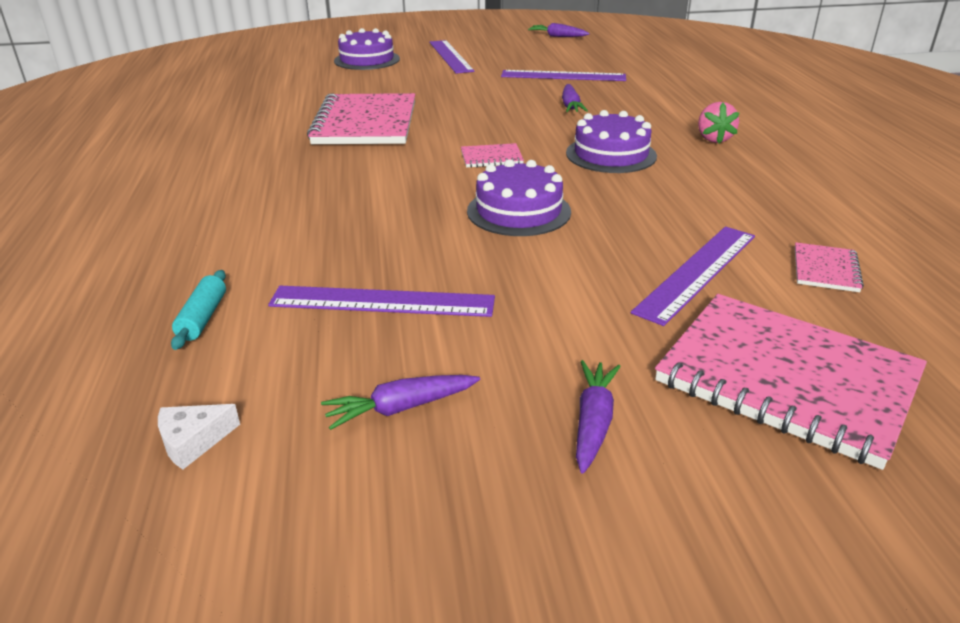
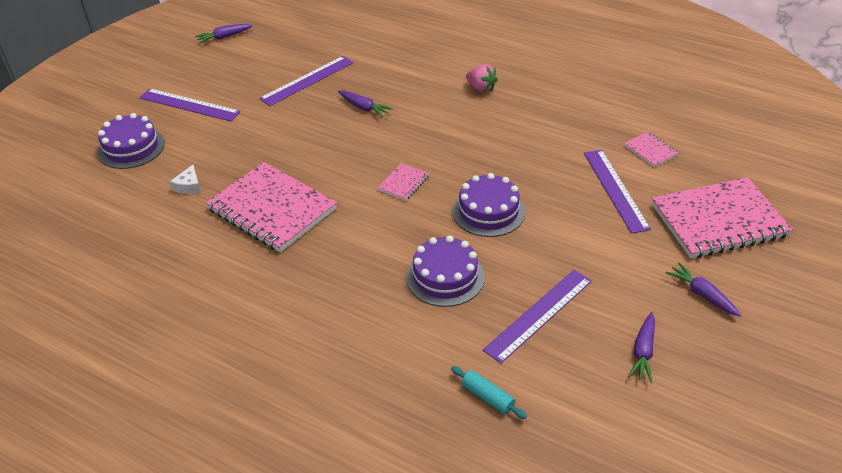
camera: 50 degrees left, 10 degrees up
white cheese [158,404,240,470] -> white cheese moved to [170,165,201,194]
purple cake [566,110,657,173] -> purple cake moved to [406,235,485,307]

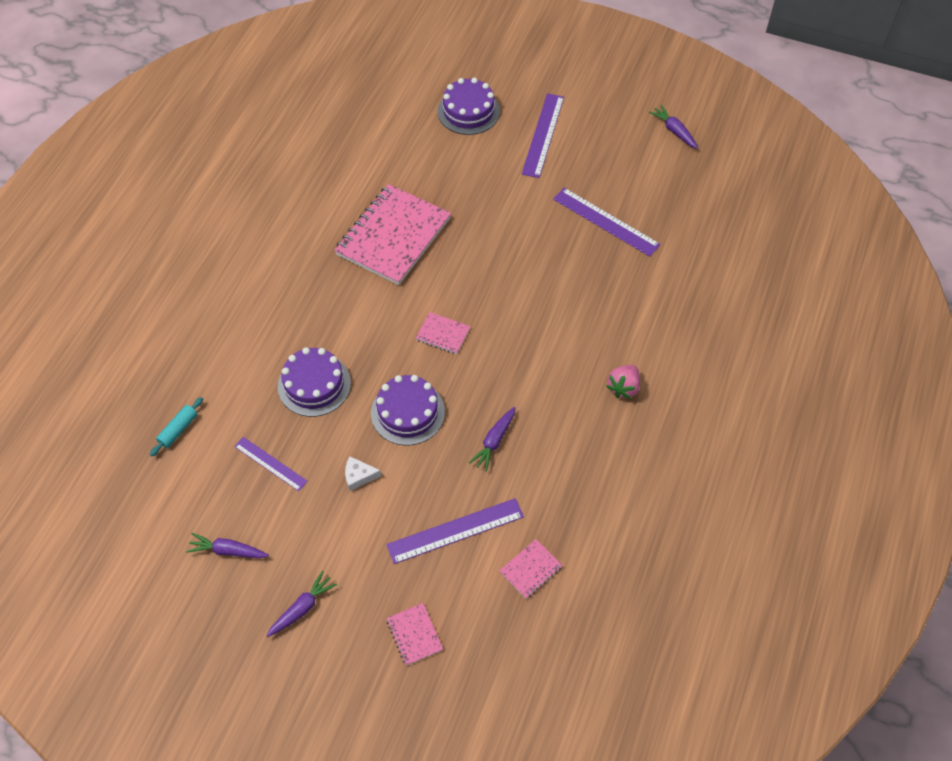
camera: 80 degrees right, 15 degrees up
white cheese [170,165,201,194] -> white cheese moved to [345,456,381,491]
purple carrot [338,90,393,117] -> purple carrot moved to [469,407,515,472]
purple ruler [483,270,592,363] -> purple ruler [234,437,308,491], size x0.63
pink notebook [652,177,793,258] -> pink notebook [386,603,443,666], size x0.43

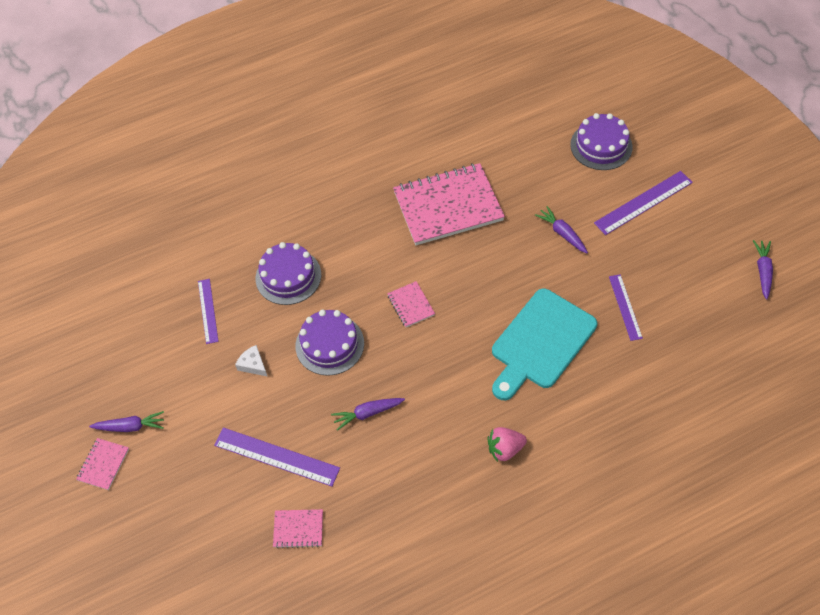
camera: 45 degrees right, 0 degrees up
turquoise rolling pin [150,397,203,456] -> none
purple carrot [186,533,269,558] -> purple carrot moved to [535,206,588,253]
pink notebook [386,603,443,666] -> pink notebook moved to [76,438,129,490]
purple ruler [553,188,661,257] -> purple ruler [609,274,643,341], size x0.63
none -> turquoise cutting board [492,288,597,400]

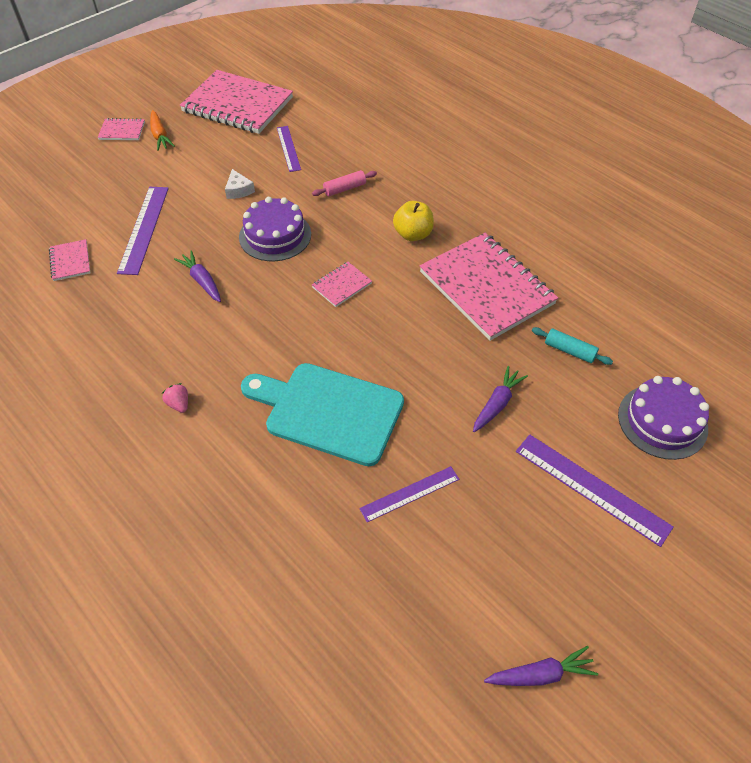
camera: 70 degrees right, 5 degrees down
purple carrot [89,411,164,432] -> orange carrot [150,110,175,151]
purple ruler [198,279,219,344] -> purple ruler turned 75 degrees counterclockwise [277,126,301,172]
white cheese [235,345,268,377] -> white cheese turned 135 degrees clockwise [225,169,255,199]
purple cake [256,242,321,305] -> pink rolling pin [312,170,377,196]
pink strawberry [487,427,527,462] -> pink strawberry [162,383,188,413], size x0.65
none -> pink notebook [180,70,293,134]
none -> yellow apple [393,201,434,241]
none -> turquoise rolling pin [532,327,613,365]

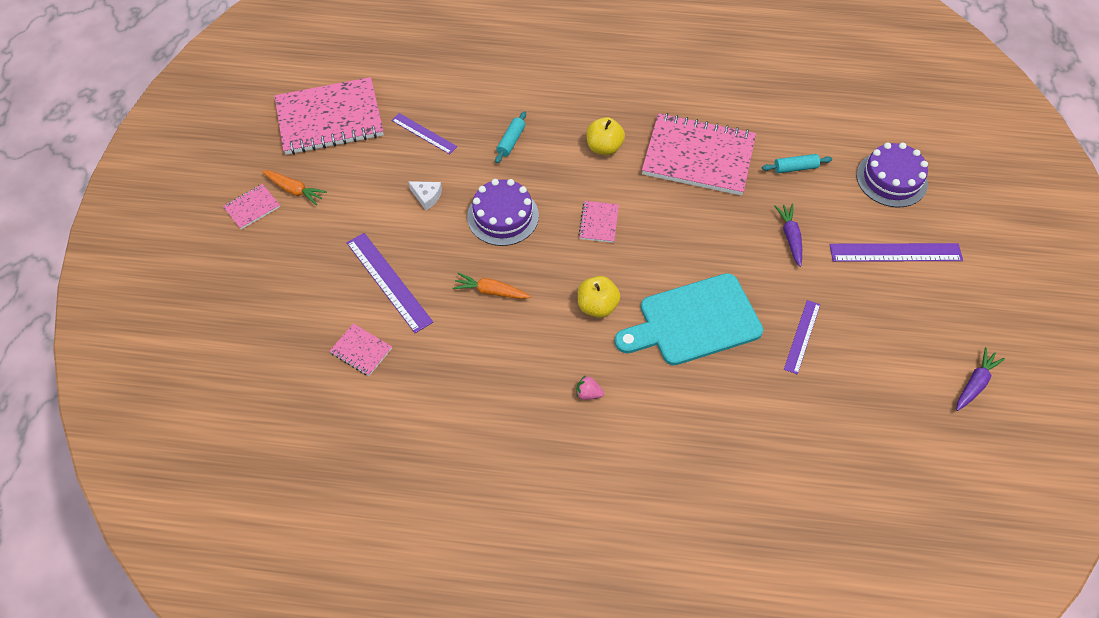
camera: 40 degrees left, 5 degrees up
purple carrot [174,250,221,302] -> orange carrot [452,273,531,299]
pink rolling pin [312,170,377,196] -> turquoise rolling pin [495,111,526,163]
none -> yellow apple [578,276,621,318]

